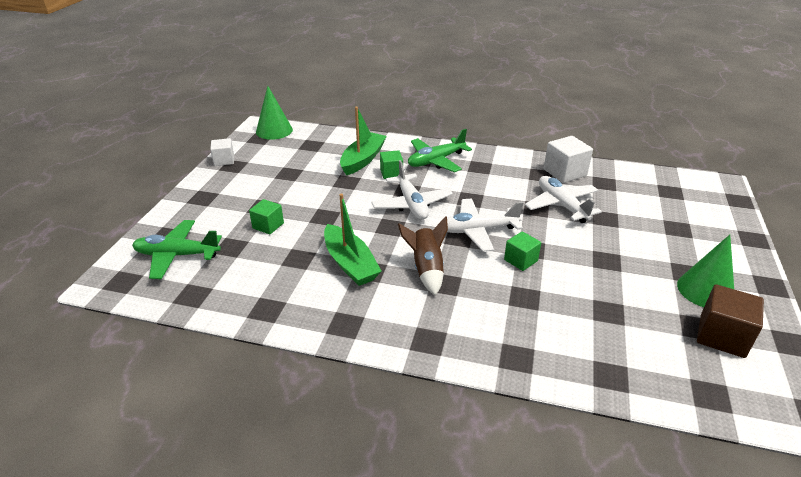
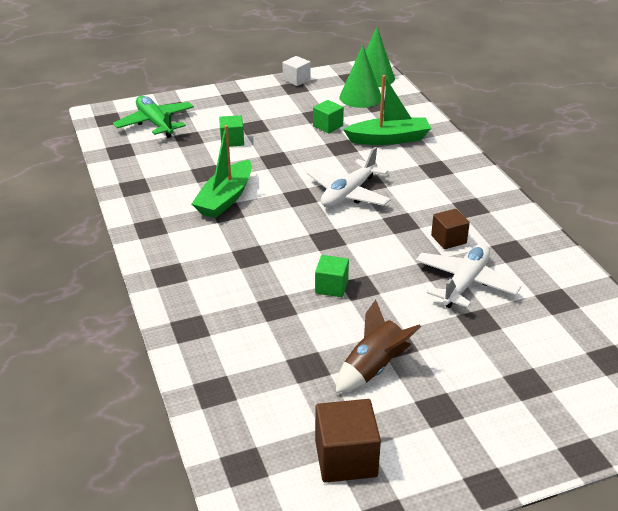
camera: 55 degrees right, 0 degrees up
green cube [380,150,403,179] -> green cube moved to [313,100,344,133]
brown rocket [398,216,448,296] -> brown rocket moved to [336,300,421,393]
green plane [408,129,472,172] -> none
white plane [441,198,524,252] -> none
white cube [544,136,593,183] -> none
green cone [677,235,734,307] -> green cone moved to [339,45,381,108]
none -> brown cube [431,209,470,249]

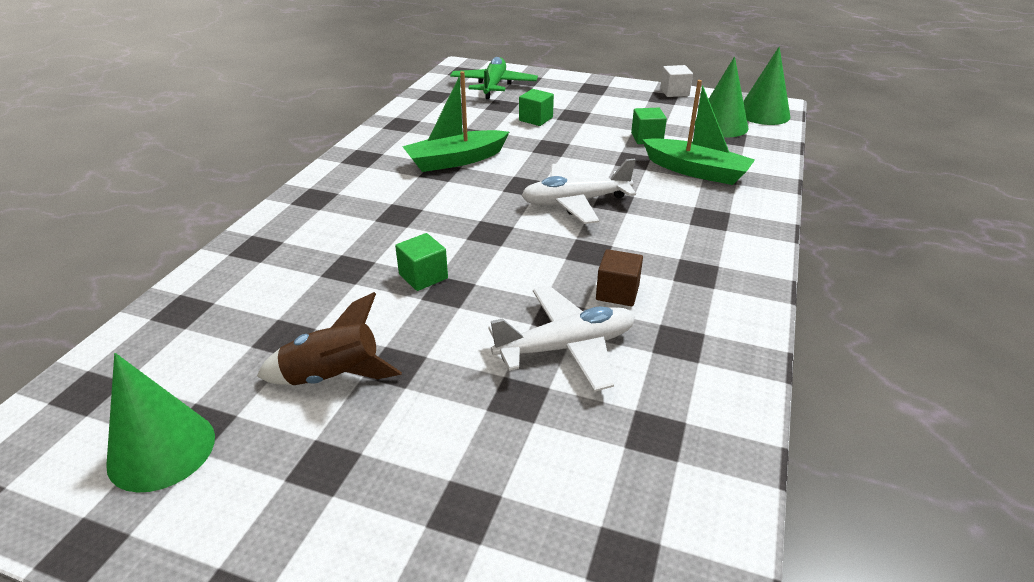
camera: 40 degrees right, 0 degrees up
brown cube [315,399,381,483] -> green cone [106,353,215,493]

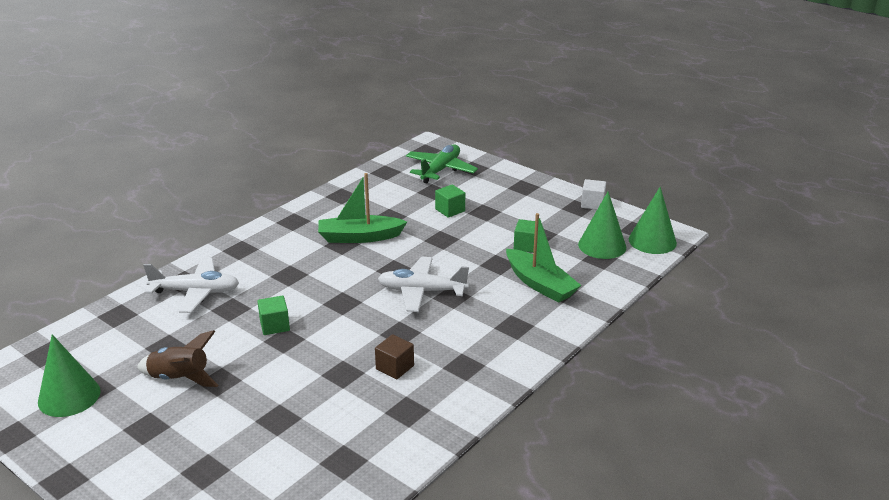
camera: 20 degrees right, 5 degrees down
white plane [488,286,635,392] -> white plane moved to [143,257,239,313]

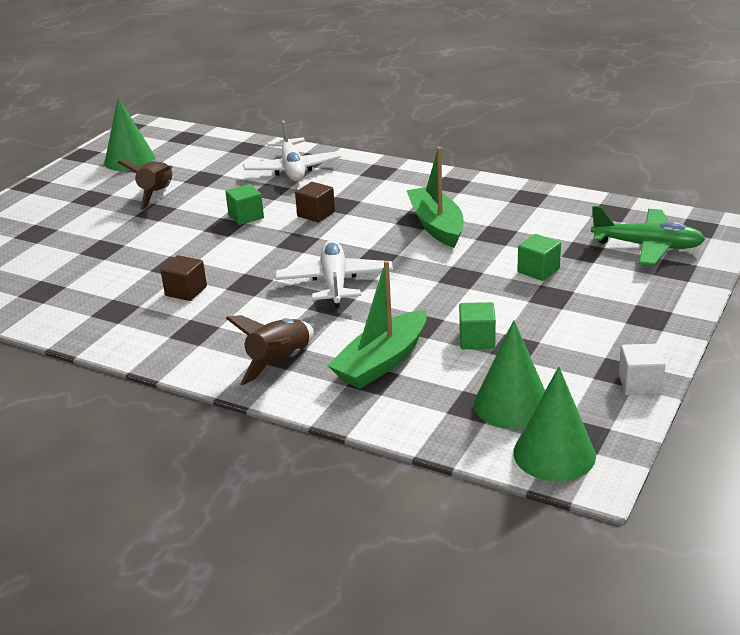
camera: 80 degrees right, 0 degrees up
none -> brown rocket [226,315,314,385]
none -> brown cube [295,182,335,223]

